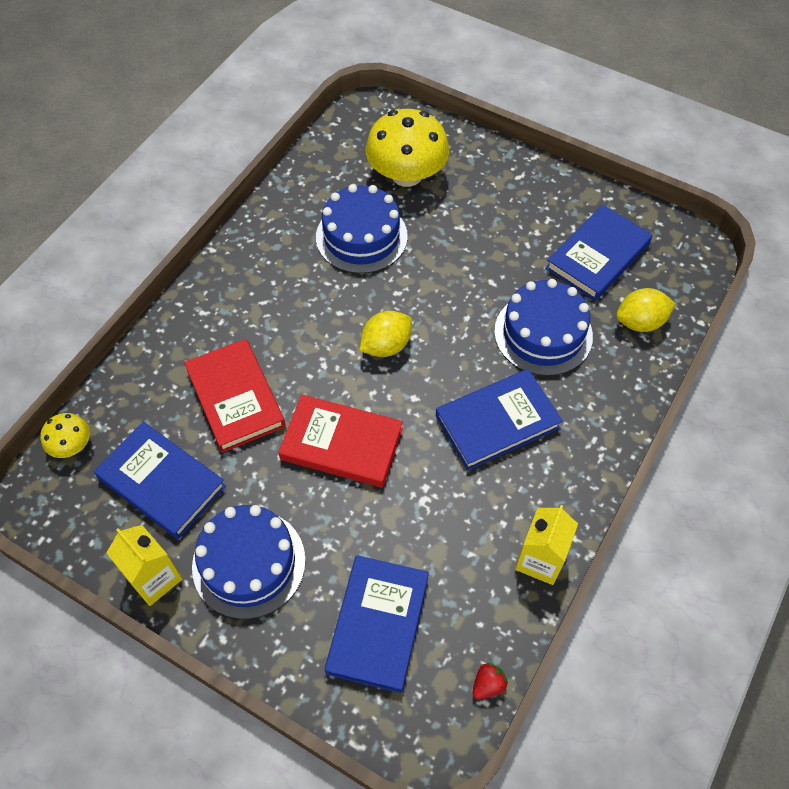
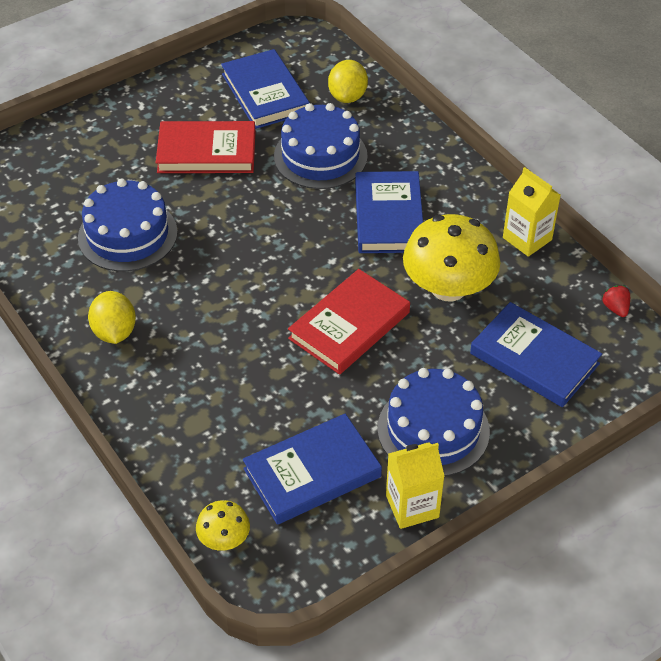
camera: 65 degrees left, 10 degrees down
red book [184,339,286,453] -> red book moved to [156,121,255,173]
yellow lemon [359,311,412,357] -> yellow lemon moved to [88,291,136,344]
yellow mushroom [366,109,450,187] -> yellow mushroom moved to [403,214,500,302]

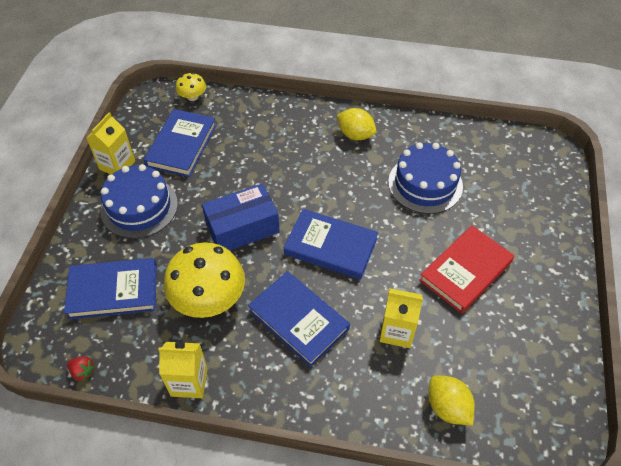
camera: 135 degrees right, 5 degrees up
blue book [221,49,310,129] -> blue book moved to [284,209,378,280]
blue cake [274,103,368,189] -> yellow carton [380,288,423,348]
red book [288,269,410,375] -> blue box [202,183,280,251]

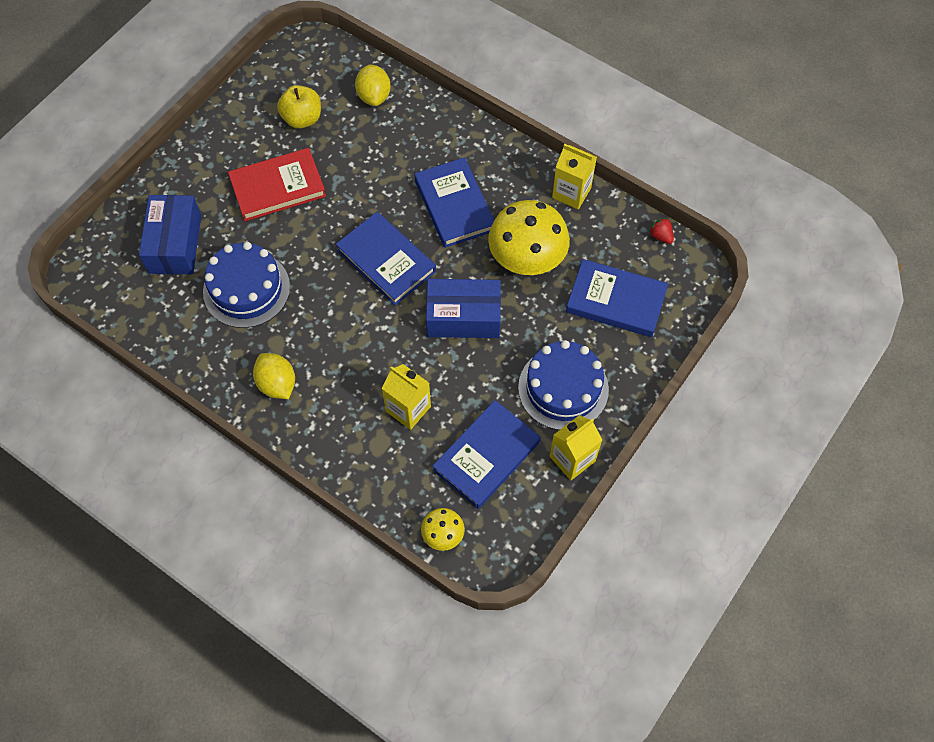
camera: 155 degrees left, 10 degrees up
yellow carton [380,288,423,348] -> yellow carton moved to [382,364,431,430]
none -> blue box [139,195,201,274]
none -> yellow apple [277,85,321,129]

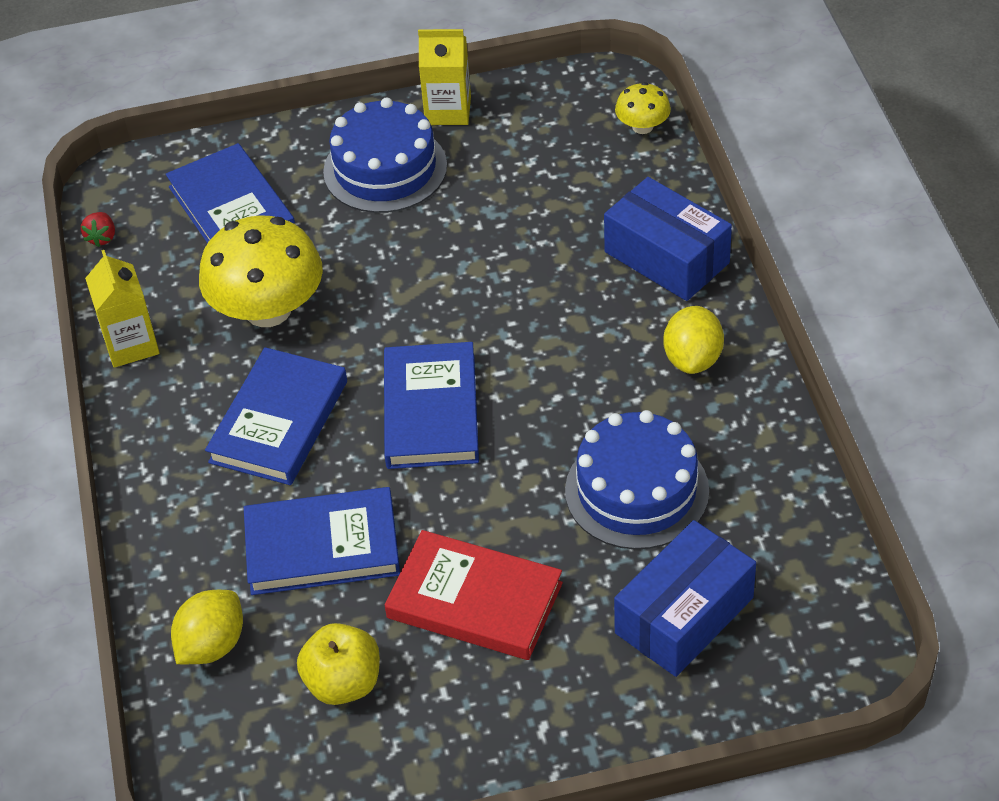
camera: 135 degrees left, 15 degrees down
yellow carton [382,364,431,430] -> none
blue box [426,279,501,338] -> blue box moved to [604,177,732,301]
blue book [432,400,541,509] -> blue book moved to [244,487,400,595]

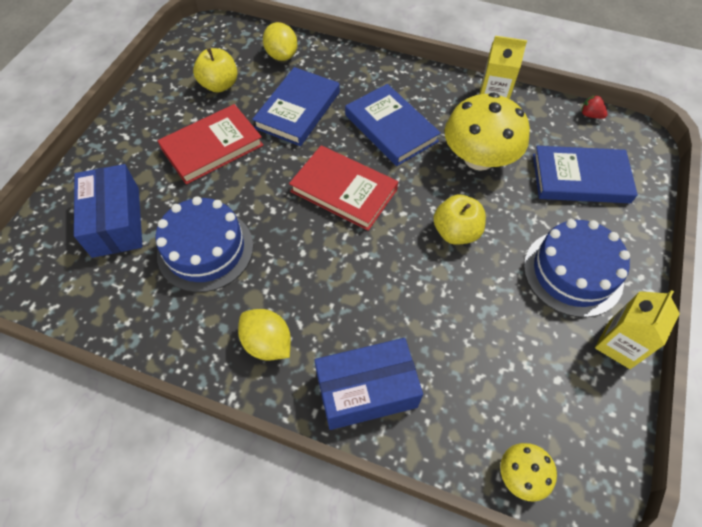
camera: 120 degrees right, 10 degrees up
blue book [384,342,479,469] -> red book [289,145,398,231]
none -> yellow apple [433,195,486,245]

